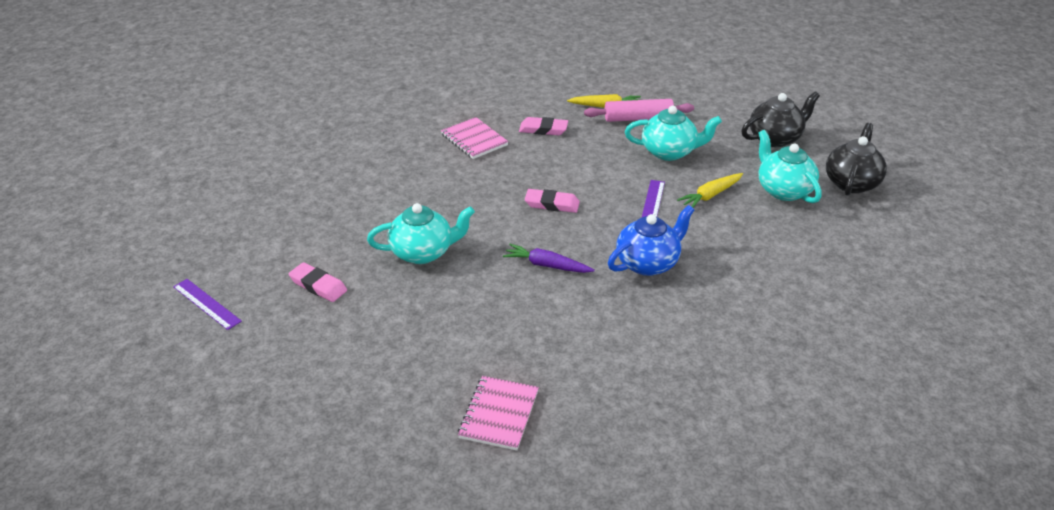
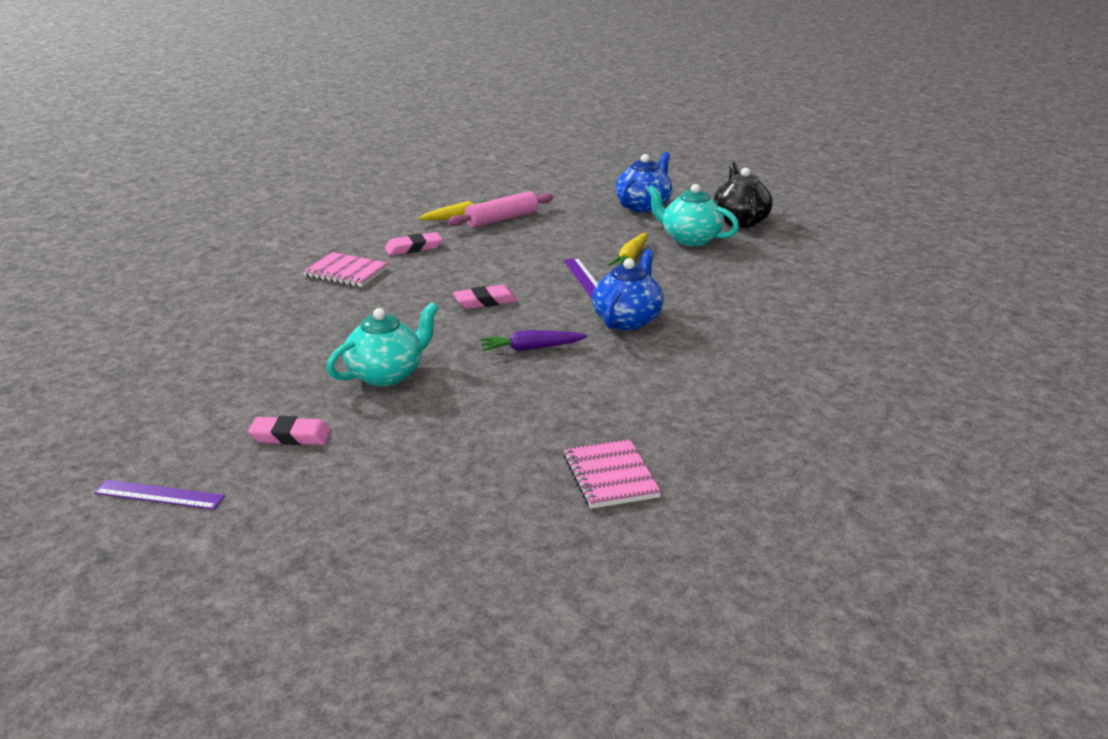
camera: 30 degrees left, 10 degrees down
turquoise teapot [625,106,722,161] -> none
black teapot [741,91,820,147] -> blue teapot [616,152,672,212]

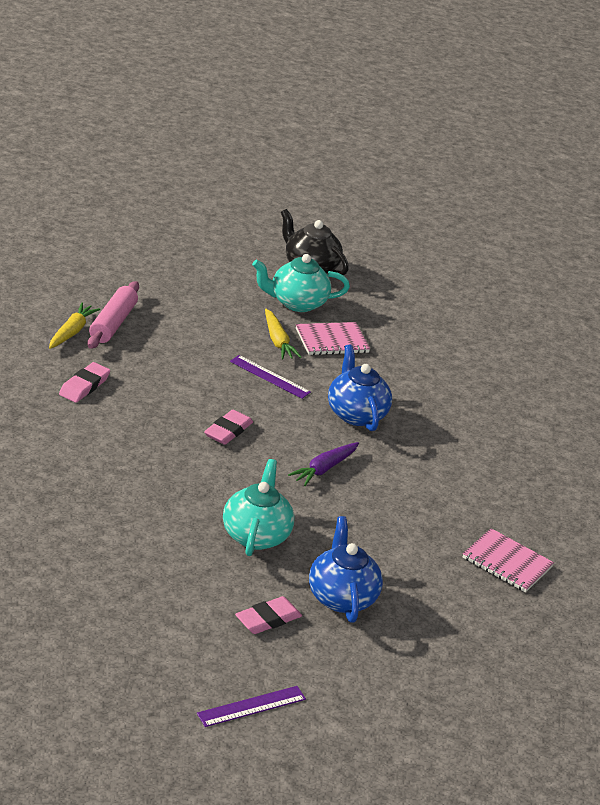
camera: 45 degrees left, 5 degrees up
pink notebook [303,252,389,287] -> pink notebook moved to [296,322,370,355]
blue teapot [616,152,672,212] -> blue teapot moved to [309,516,383,623]

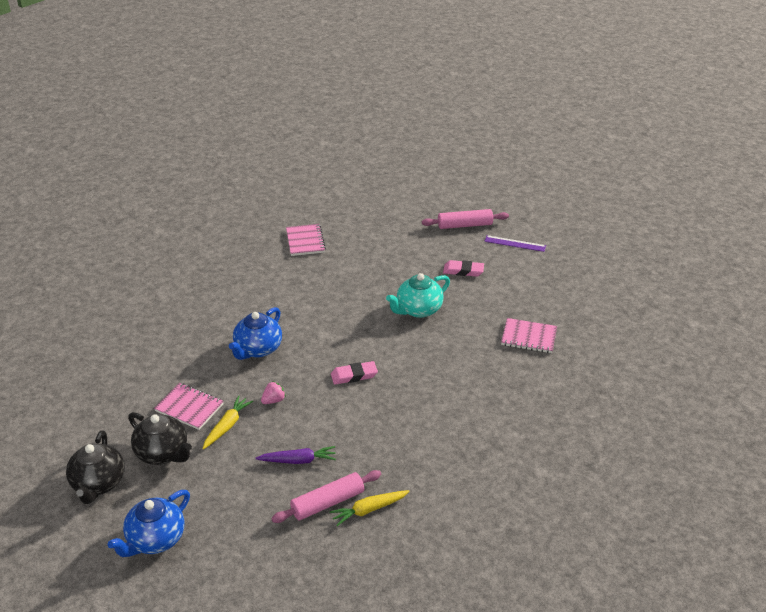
camera: 130 degrees left, 5 degrees up
pink eraser [59,362,110,403] -> none
purple ruler [230,355,311,399] -> pink strawberry [261,381,286,404]
turquoise teapot [252,254,350,312] -> black teapot [128,412,192,465]
purple carrot [288,442,359,486] -> purple carrot moved to [255,446,336,464]
blue teapot [309,516,383,623] -> blue teapot moved to [108,490,190,557]
none -> pink rolling pin [422,209,509,229]
none -> pink notebook [501,318,557,353]

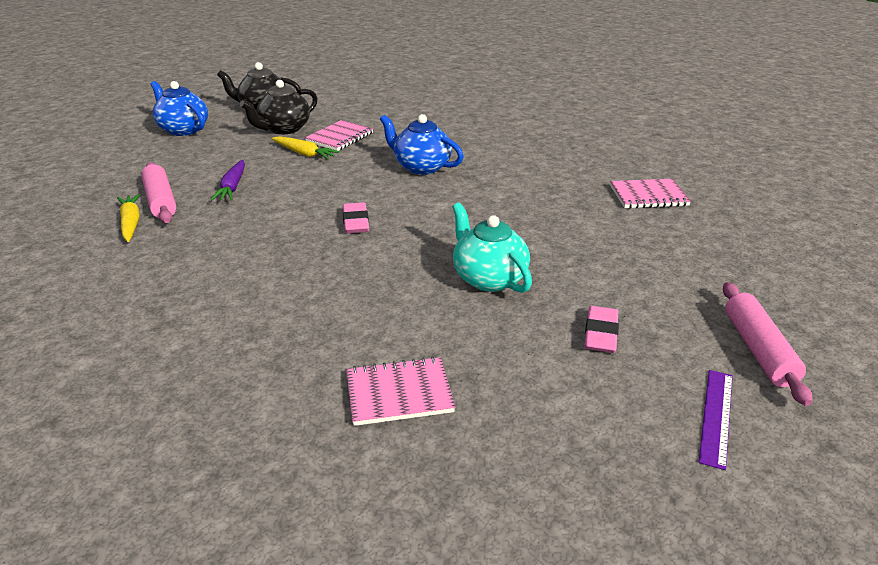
camera: 95 degrees right, 5 degrees down
pink strawberry [261,381,286,404] -> none
pink notebook [501,318,557,353] -> pink notebook turned 60 degrees clockwise [346,356,455,426]

